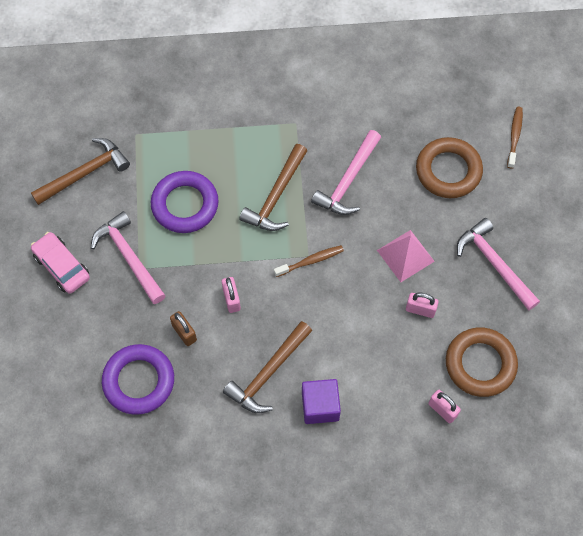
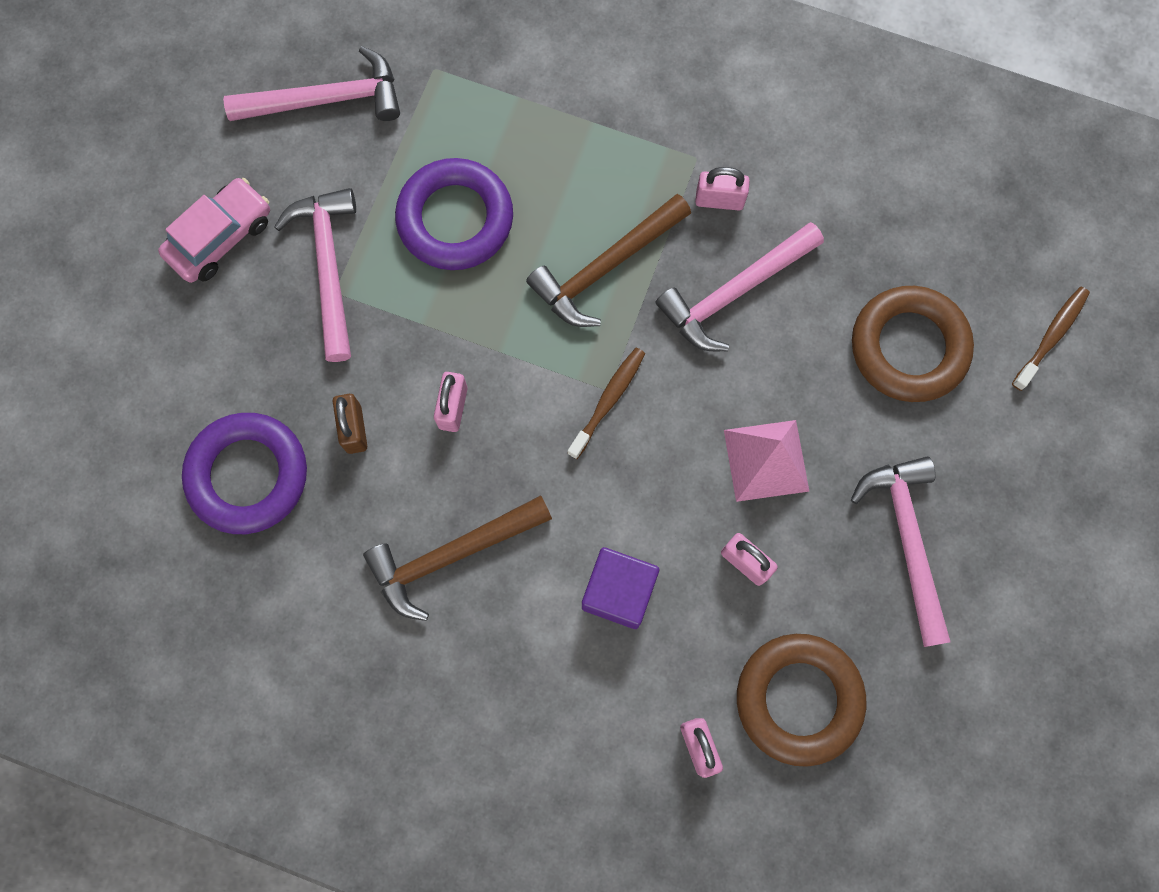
camera: 25 degrees right, 10 degrees up
brown hammer [31,138,130,205] -> pink hammer [223,46,400,121]
pink car [31,232,90,294] -> pink car turned 60 degrees clockwise [158,178,270,283]
brown toothbrush [274,245,344,277] -> brown toothbrush turned 60 degrees counterclockwise [567,348,645,459]
purple cube [302,379,341,424] -> purple cube moved to [582,547,659,629]
none -> pink padlock [695,167,750,211]

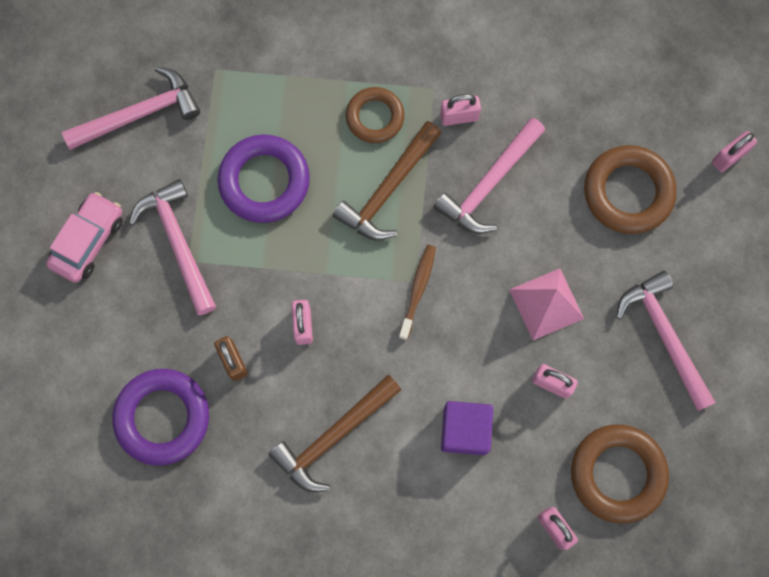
camera: 15 degrees left, 0 degrees up
brown toothbrush [1012,287,1090,391] -> pink padlock [712,131,757,172]
none -> brown ring [346,87,405,143]

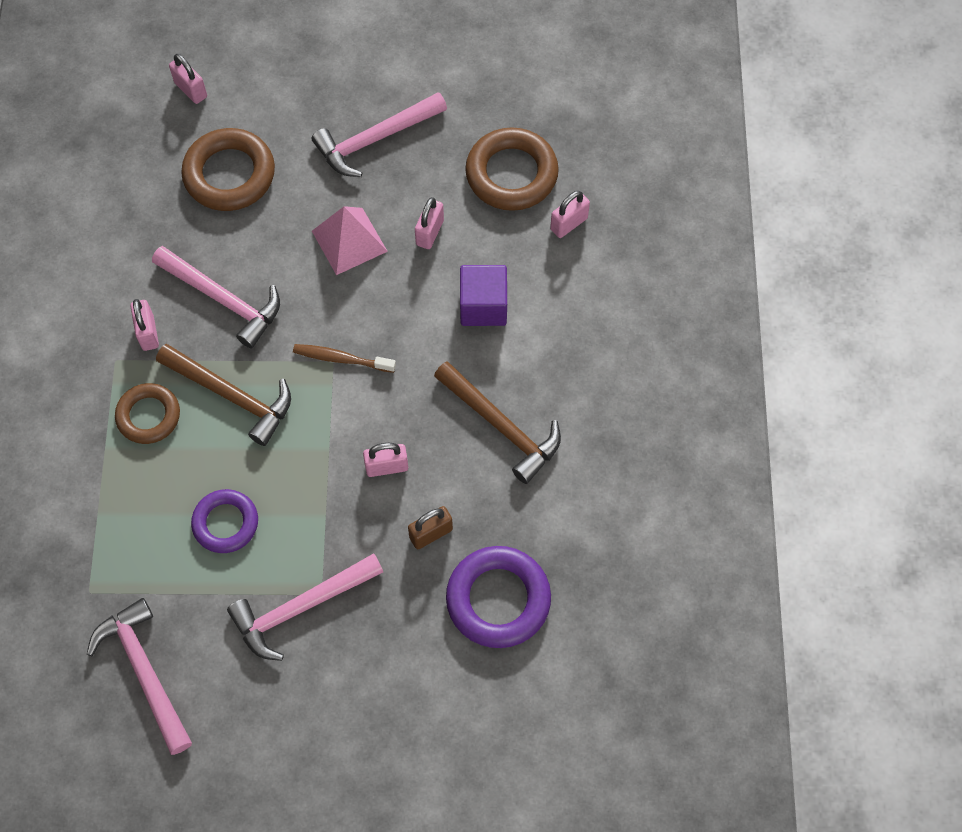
camera: 95 degrees left, 10 degrees down
pink car [46,192,123,283] -> none
purple ring [218,134,310,223] -> purple ring [191,489,258,553], size x0.65

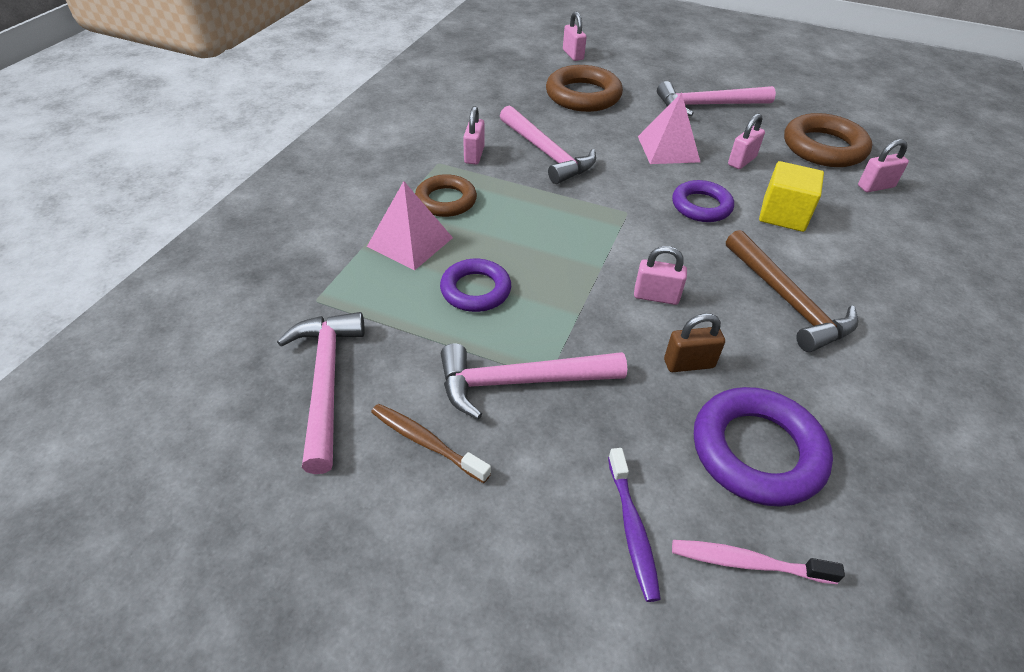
camera: 20 degrees right, 20 degrees down
brown hammer [156,344,291,446] -> none
brown toothbrush [293,344,396,373] -> brown toothbrush moved to [371,404,491,483]
purple cube [460,265,507,326] -> yellow cube [759,161,824,232]
none -> pink pyramid [367,181,453,270]
none -> purple toothbrush [608,448,661,602]
none -> purple ring [672,180,734,222]
none -> pink toothbrush [672,540,845,584]

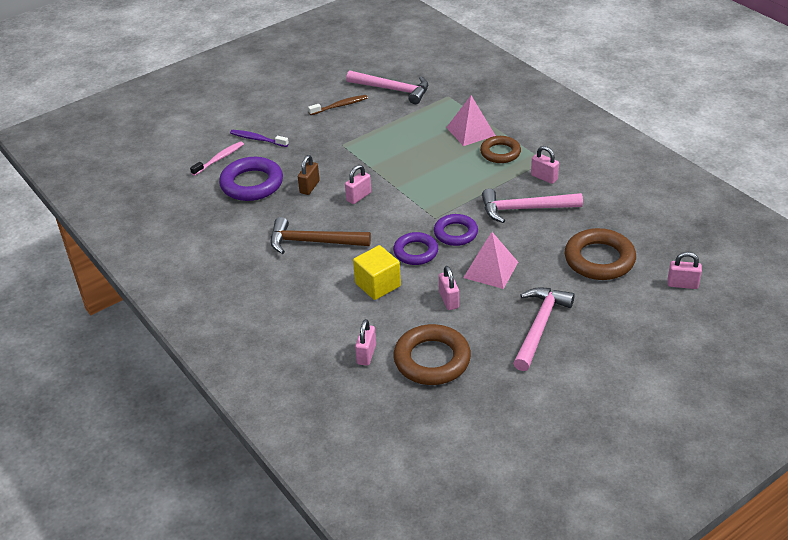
camera: 125 degrees right, 5 degrees down
purple ring [440,259,511,312] -> purple ring moved to [434,214,478,246]
pink hammer [441,343,627,420] -> none

